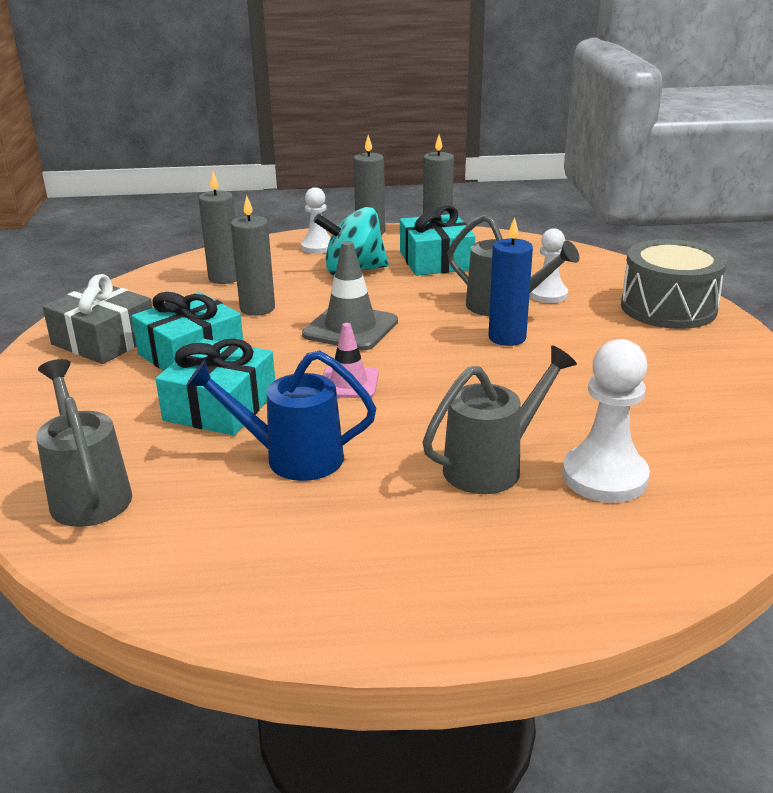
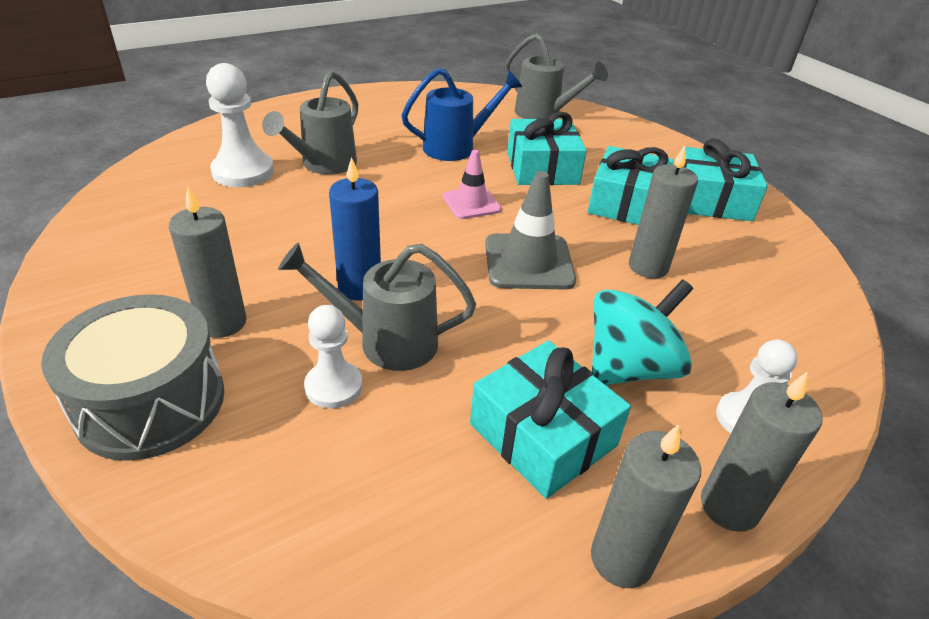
camera: 150 degrees right, 10 degrees up
grey gift [43,274,152,364] -> turquoise gift [683,139,768,221]
grey candle [198,171,237,284] -> grey candle moved to [169,187,247,338]

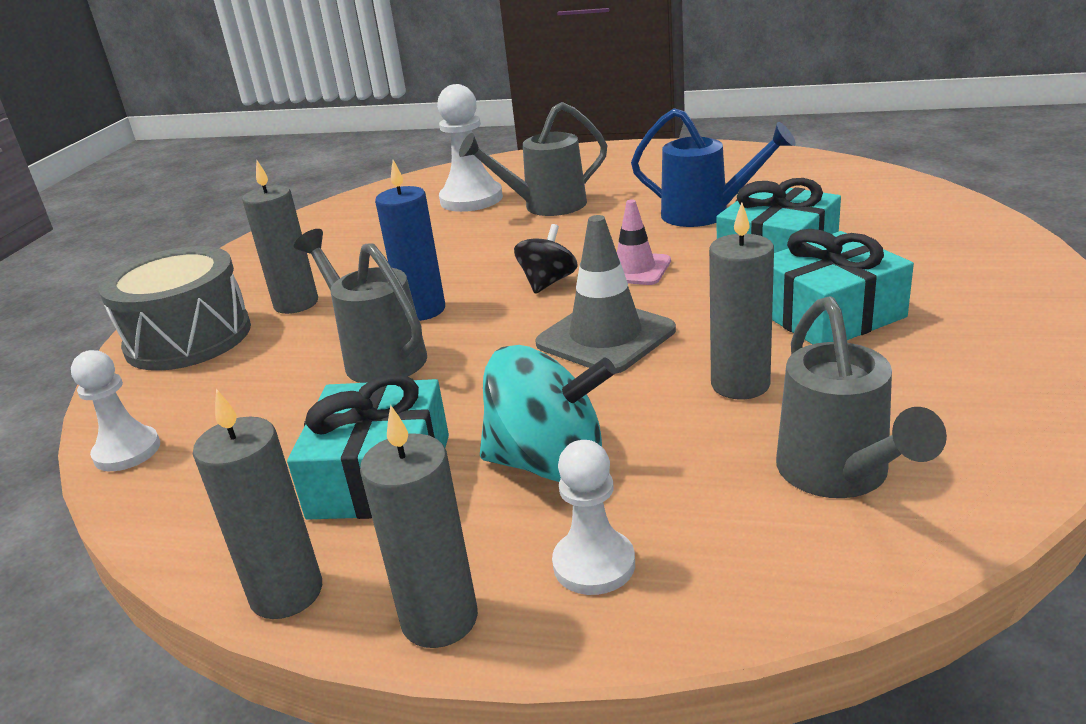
camera: 50 degrees right, 10 degrees down
white pawn [304,305,363,409] -> white pawn moved to [71,350,160,471]
grey watering can [505,33,608,119] -> grey watering can moved to [776,296,947,498]
turquoise gift [683,139,768,221] -> none
none -> black spinning top [514,224,578,294]

